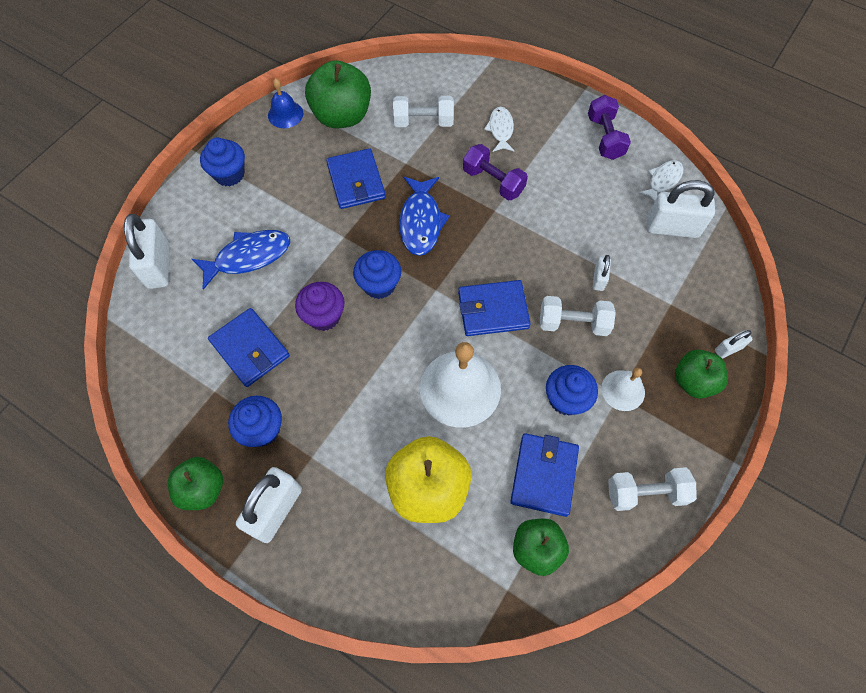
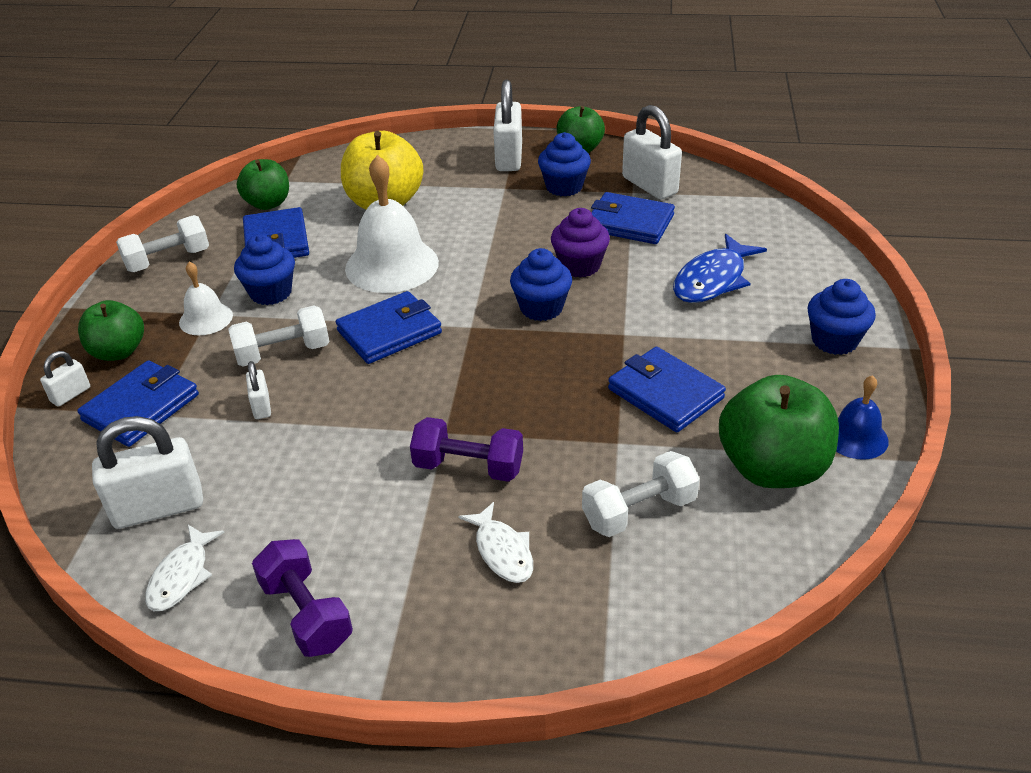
camera: 155 degrees right, 25 degrees down
white padlock [124,214,170,289] -> white padlock moved to [622,105,682,199]
blue fish [399,177,450,256] -> none
none -> blue wallet [77,360,199,447]

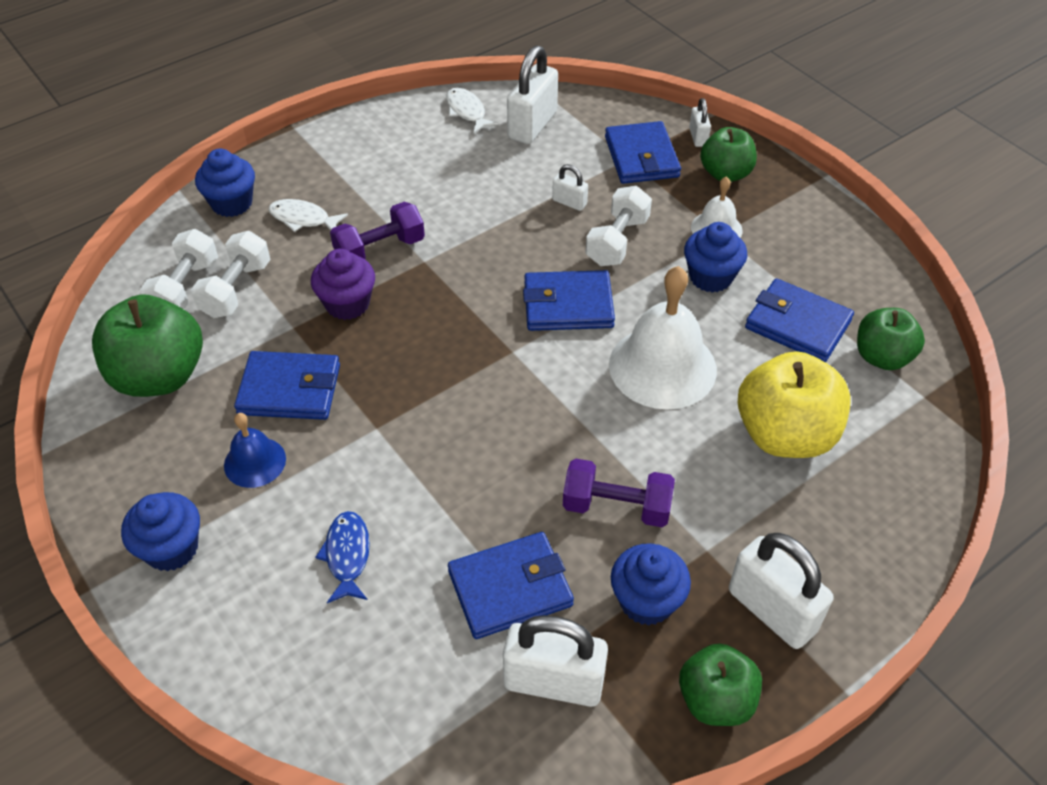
camera: 135 degrees right, 10 degrees up
white dumbbell [116,215,209,272] -> white dumbbell moved to [140,229,218,310]
purple dumbbell [252,539,353,657] -> purple dumbbell moved to [563,459,675,527]
blue wallet [336,291,442,364] -> blue wallet turned 75 degrees clockwise [523,270,615,331]
blue cupcake [510,248,572,321] -> blue cupcake moved to [195,148,255,217]
purple cupcake [551,208,610,278] -> purple cupcake moved to [311,249,375,320]
blue fish [673,234,767,303] -> blue fish [315,511,370,603], size x0.63
blue bell [836,375,889,459] -> blue bell moved to [224,413,286,488]

